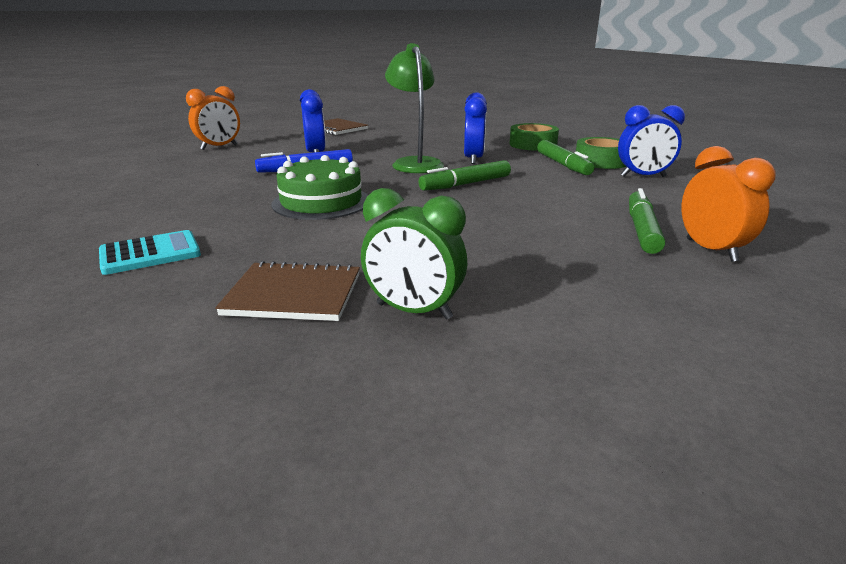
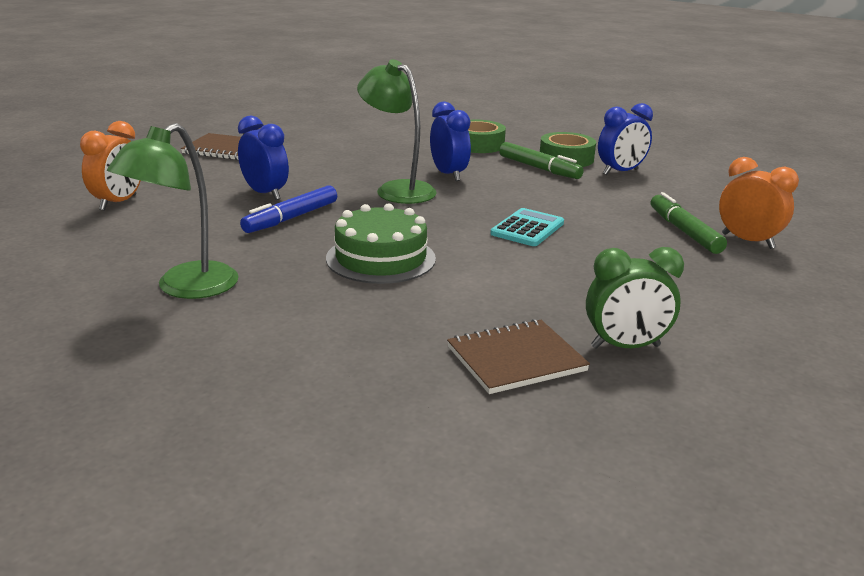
camera: 30 degrees left, 0 degrees up
turquoise calculator [99,230,201,275] -> turquoise calculator moved to [490,208,564,246]
green marker [418,160,511,191] -> none
none -> green lamp [107,123,239,299]

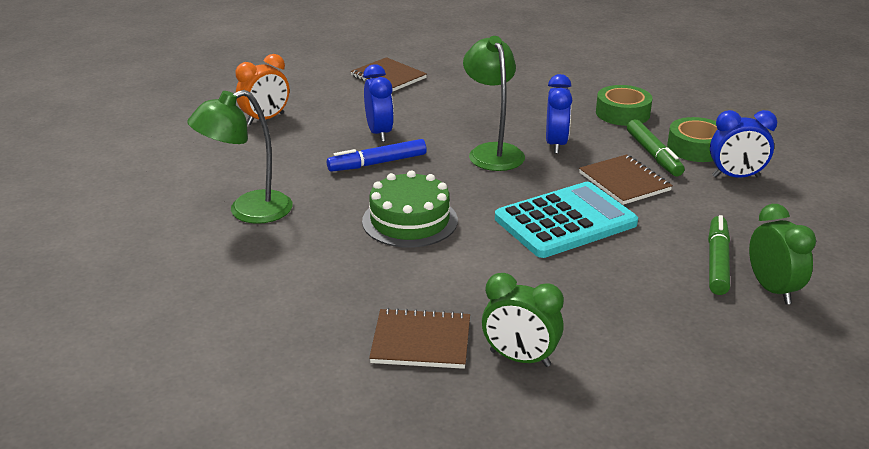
camera: 30 degrees right, 5 degrees up
turquoise calculator [490,208,564,246] -> turquoise calculator [495,182,638,258], size x1.77
orange clock [719,157,799,249] -> green clock [749,204,816,305]
none -> brown notebook [579,154,673,205]

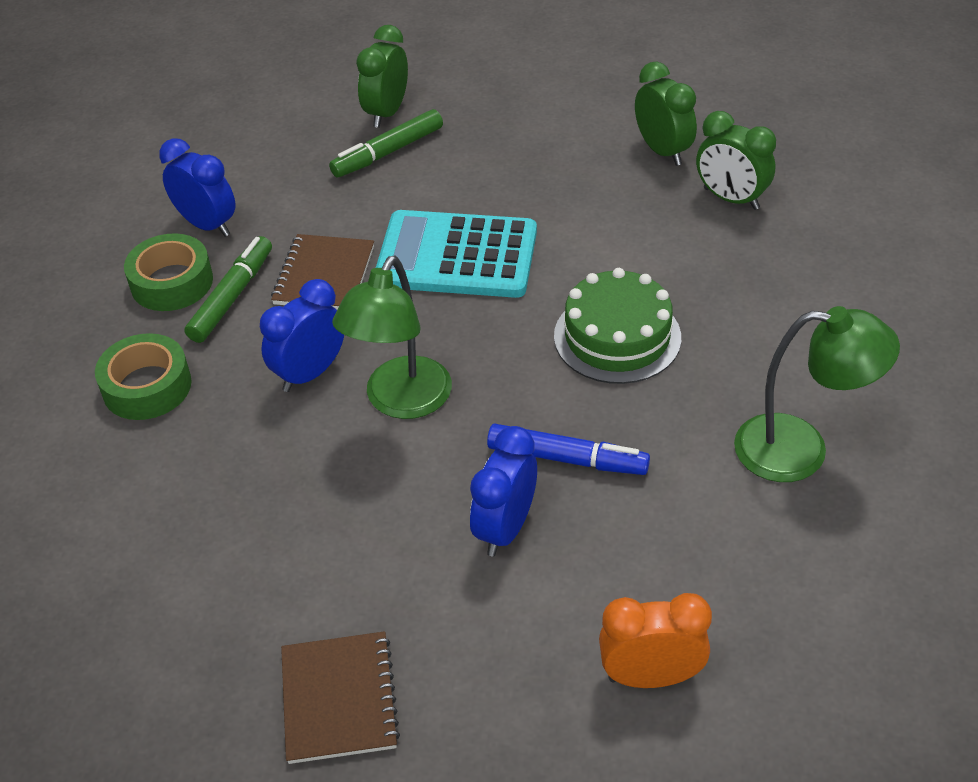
camera: 140 degrees left, 15 degrees up
brown notebook [369,308,470,369] -> green clock [696,111,776,210]

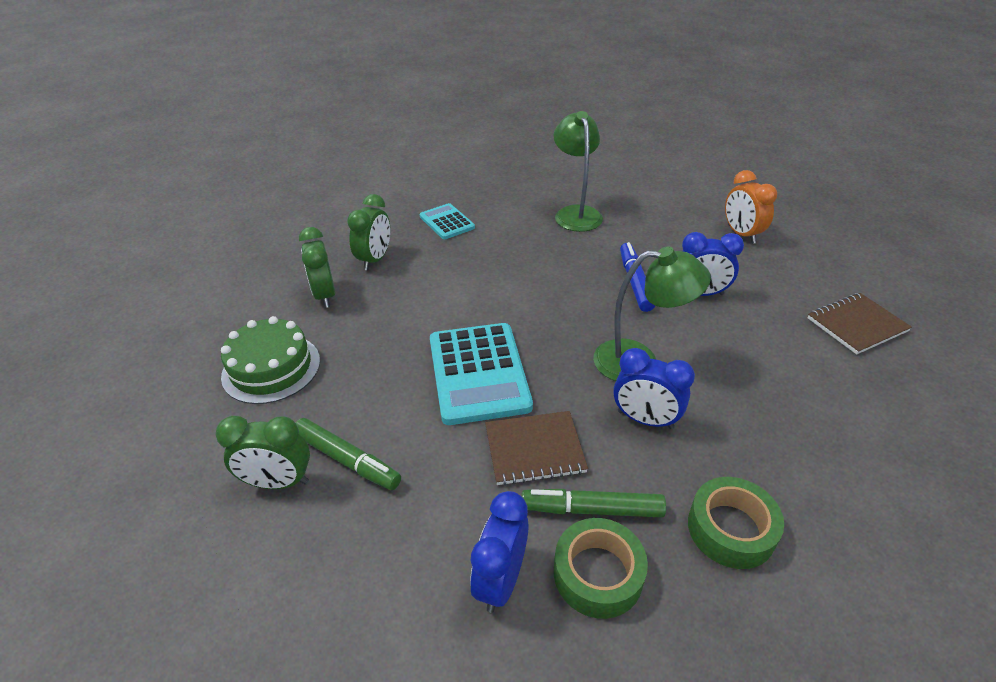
camera: 110 degrees left, 5 degrees down
green cake [554,268,681,384] -> green cake moved to [221,316,320,404]
green clock [635,62,697,166] -> green clock turned 60 degrees counterclockwise [299,227,335,308]
none -> turquoise calculator [420,203,475,239]

